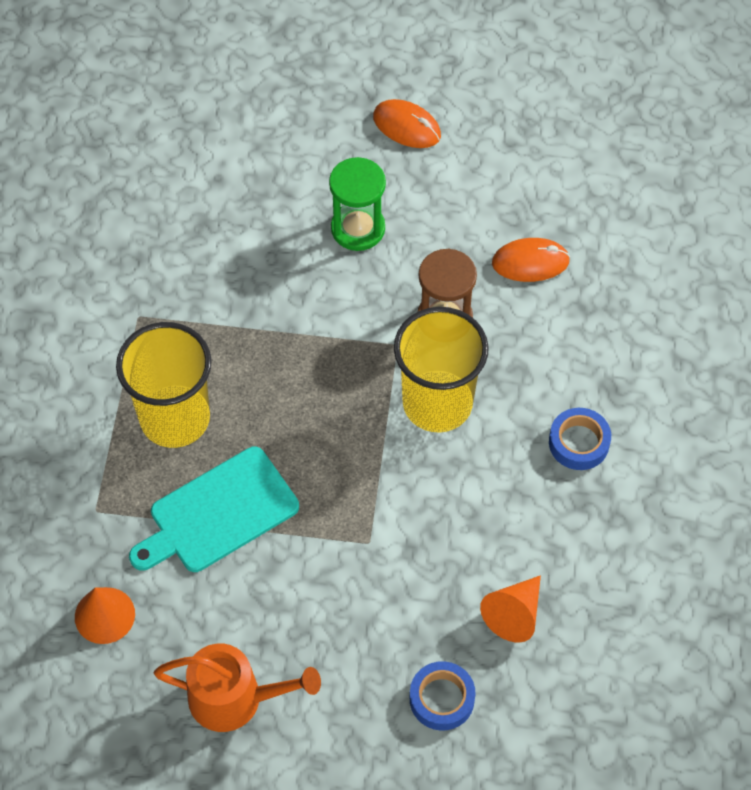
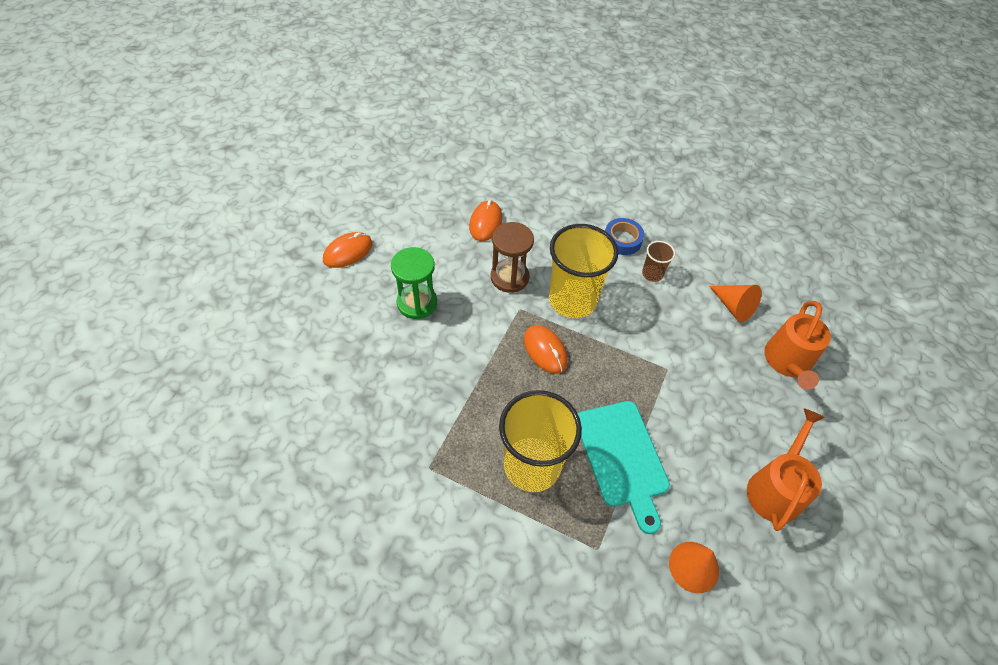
camera: 75 degrees left, 5 degrees down
blue tape [410,661,476,731] -> orange watering can [764,301,831,390]
none -> orange mouse [524,325,568,374]
none -> brown cup [642,241,675,282]

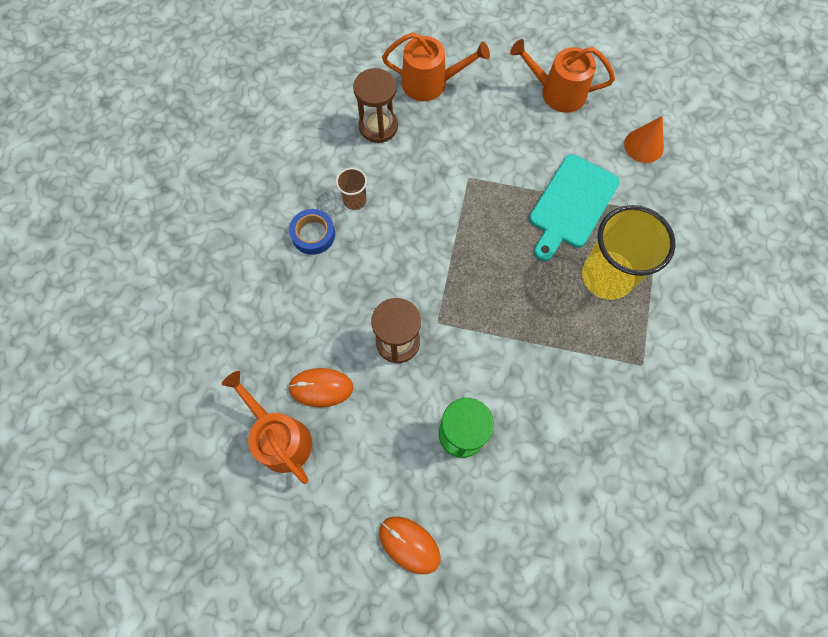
camera: 100 degrees left, 15 degrees up
orange mouse [524,325,568,374] -> none
yellow cup [549,224,618,318] -> none
turquoise cutting board [578,401,670,534] -> turquoise cutting board turned 150 degrees clockwise [529,154,620,261]
orange cone [709,285,762,322] -> brown hourglass [353,68,398,143]
none -> orange watering can [222,371,312,484]

